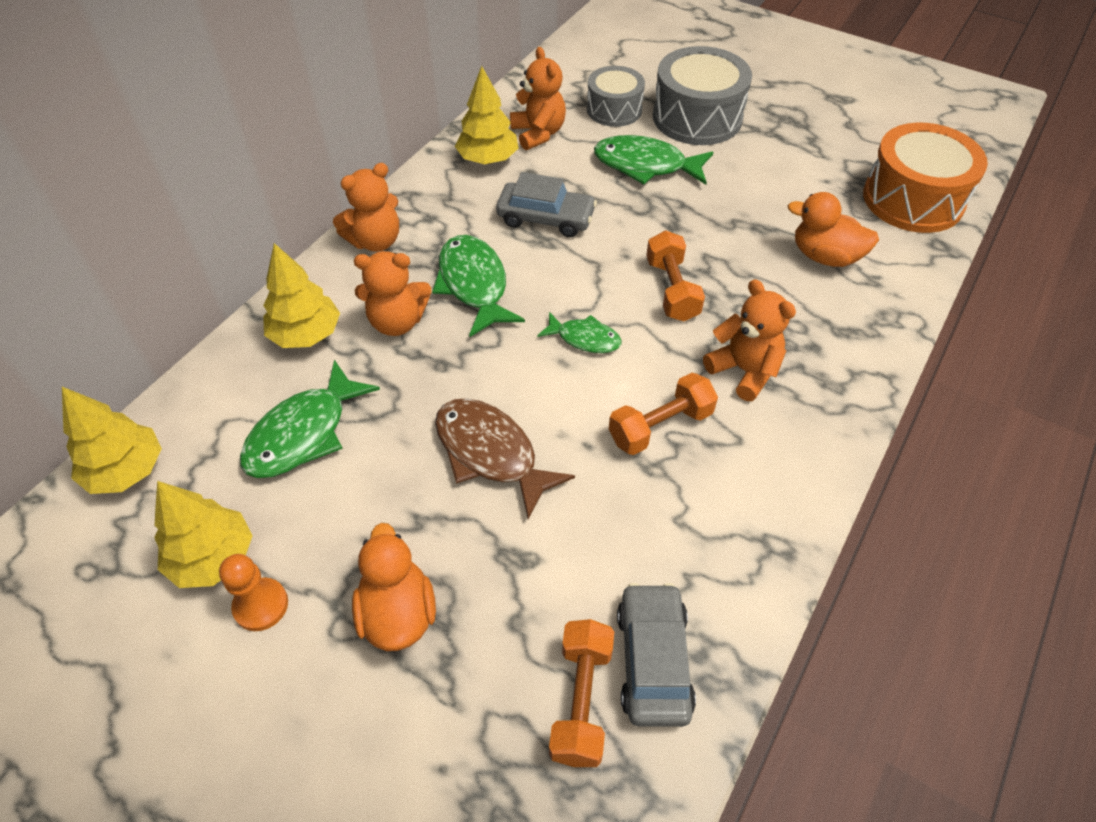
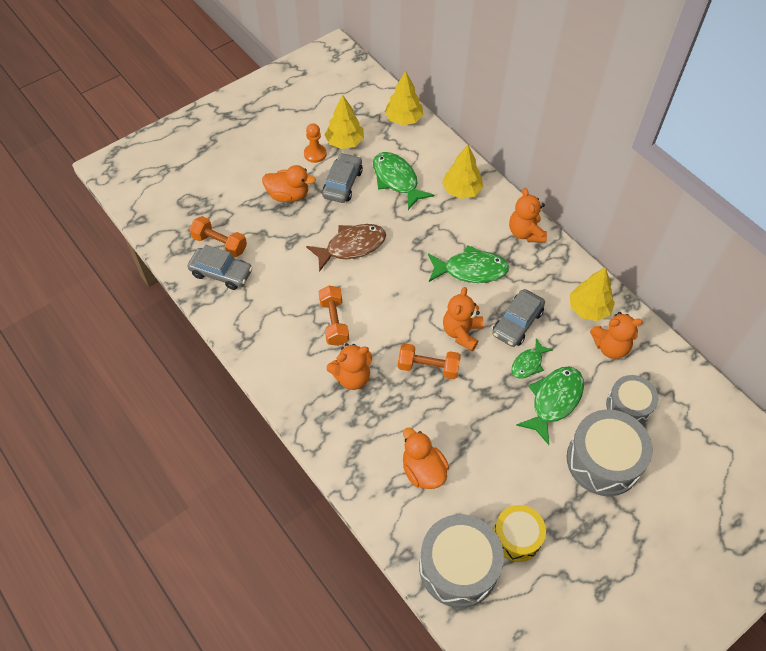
camera: 110 degrees right, 5 degrees up
orange teddy bear [354,251,432,336] -> orange teddy bear moved to [443,287,483,351]
green fish [537,312,622,353] -> green fish moved to [512,338,553,379]
orange duck [788,192,879,267] -> orange duck turned 75 degrees counterclockwise [403,428,449,489]
orange drum [863,123,988,233] -> grey drum [419,514,504,608]
none -> grey car [322,153,363,203]
none -> yellow drum [494,505,546,562]

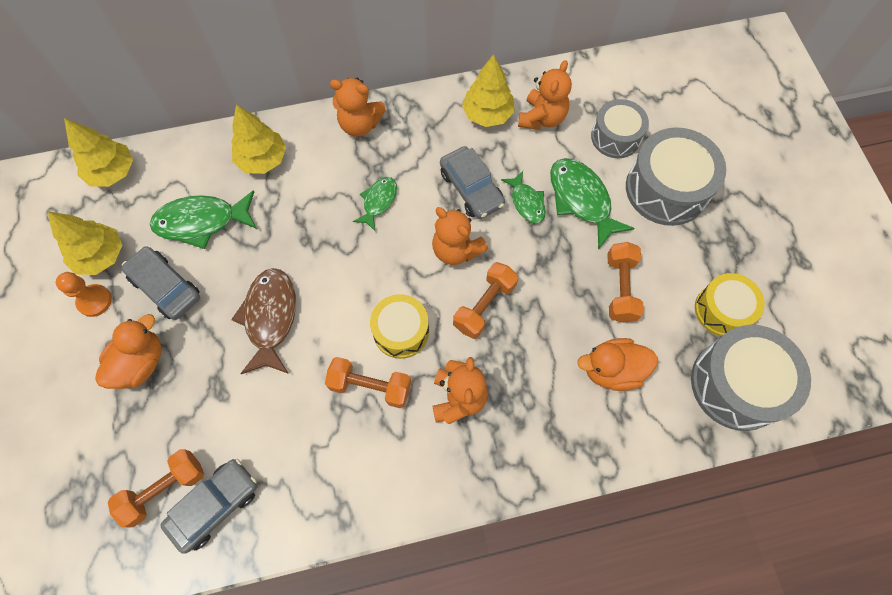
camera: 65 degrees left, 10 degrees up
green fish [428,245,509,283] -> green fish [353,177,397,232], size x0.59
none -> yellow drum [370,294,429,359]
none -> orange dumbbell [607,242,644,323]

